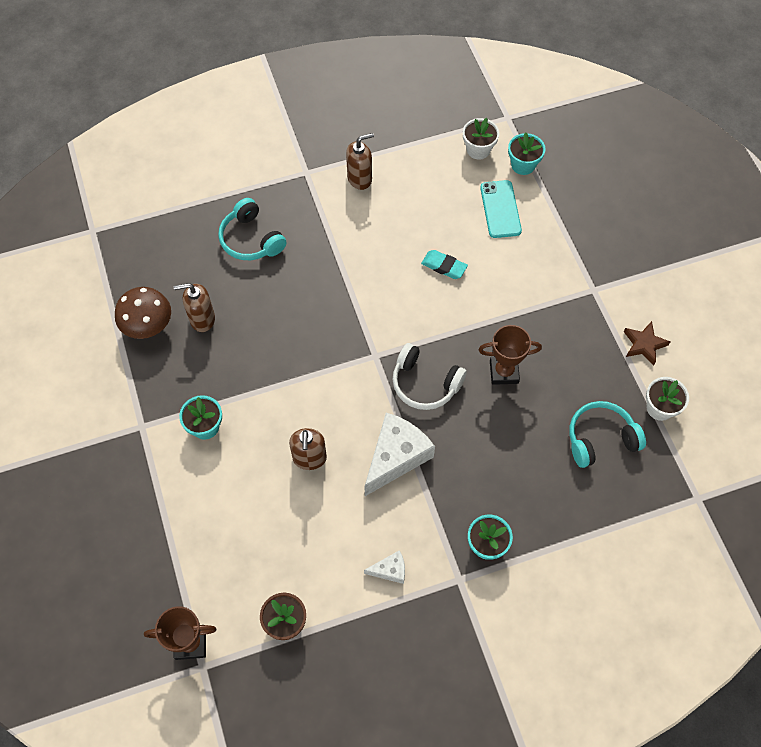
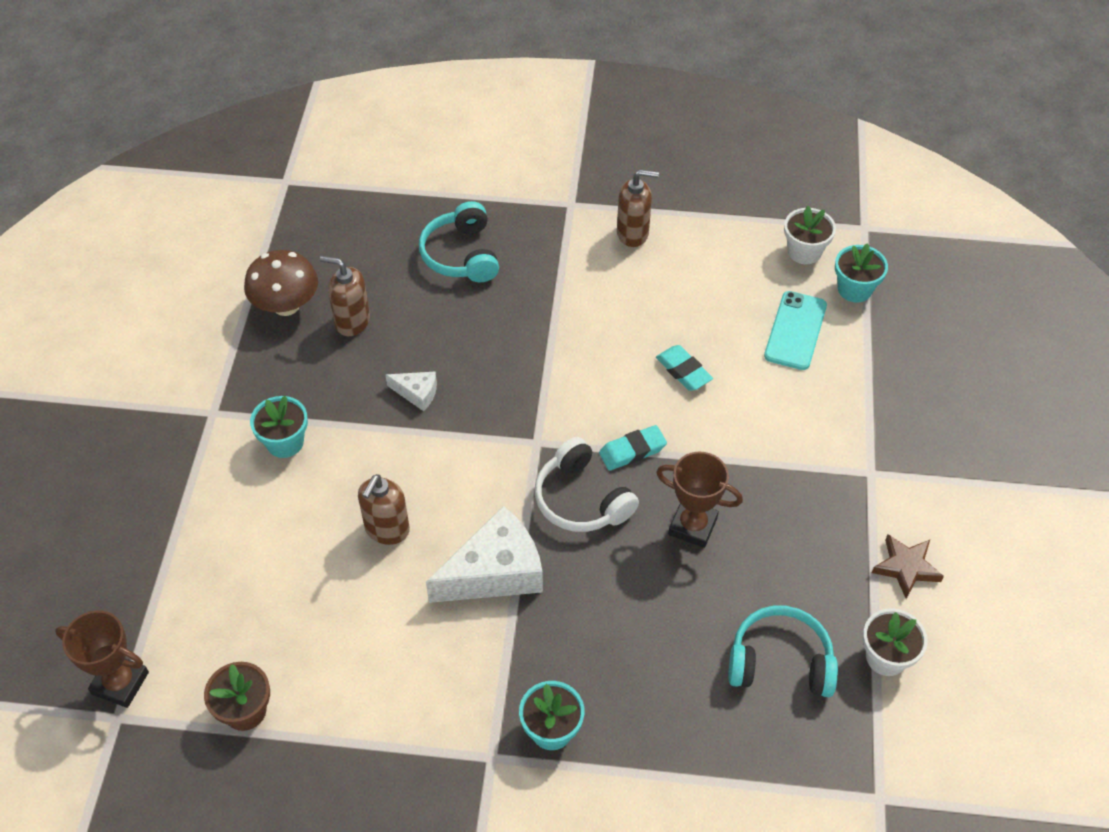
camera: 25 degrees right, 10 degrees down
white cheese [364,550,405,584] -> white cheese moved to [385,371,437,411]
none -> turquoise eraser [599,425,667,471]

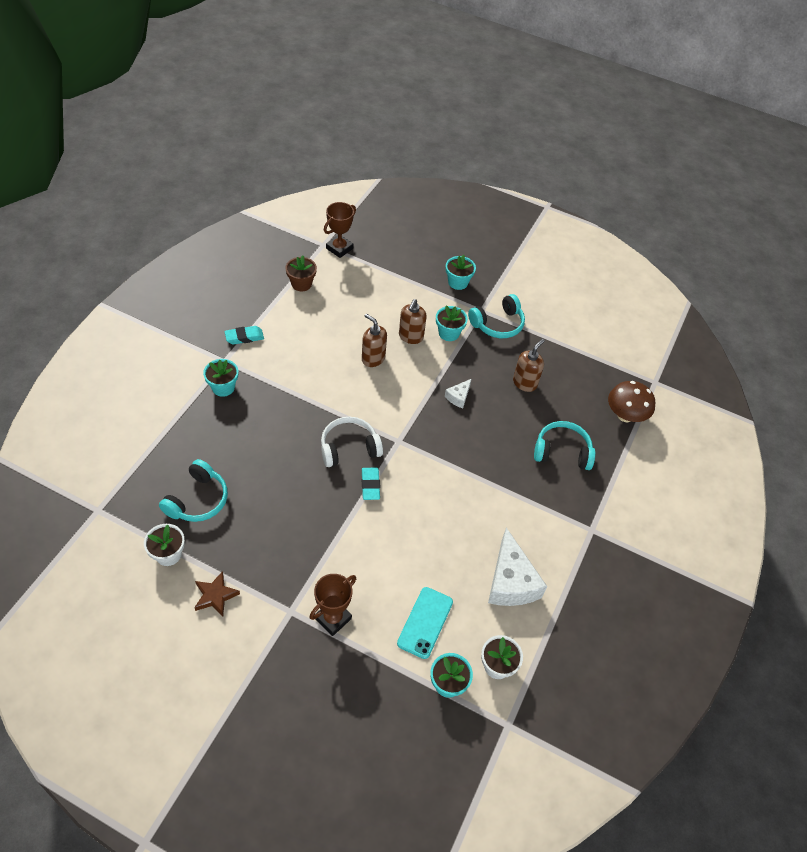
camera: 105 degrees right, 0 degrees up
brown mushroom [244,250,318,316] -> brown mushroom moved to [608,381,655,422]
white cheese [426,506,543,603] -> white cheese moved to [488,527,547,606]
brown soap dispenser [617,170,659,247] -> brown soap dispenser moved to [399,299,427,344]
turquoise eraser [656,345,713,391] -> turquoise eraser moved to [224,326,264,345]
brown trophy [656,452,743,548] -> brown trophy moved to [310,574,356,636]
turquoise phone [764,291,827,370] -> turquoise phone turned 75 degrees clockwise [397,587,453,659]
none -> turquoise flower pot [446,255,476,290]
none -> turquoise headphones [468,294,525,338]

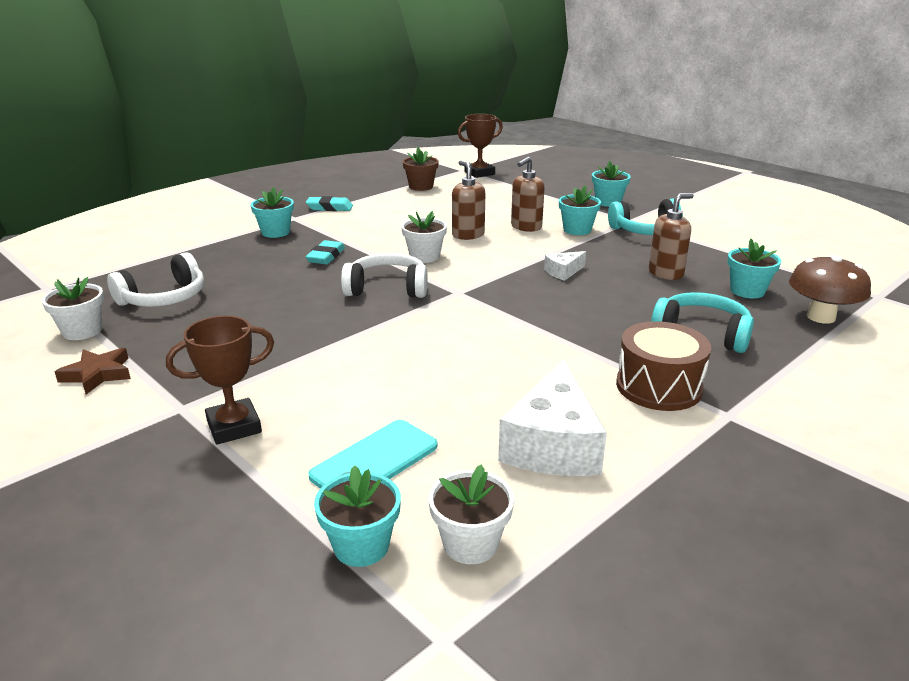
camera: 25 degrees right, 25 degrees down
turquoise headphones [159,459,228,522] -> white headphones [107,252,204,307]
turquoise eraser [362,468,380,500] -> turquoise eraser moved to [306,240,345,264]
none -> white flower pot [401,211,447,263]
none -> brown drum [616,321,711,411]
none -> turquoise flower pot [727,239,781,298]

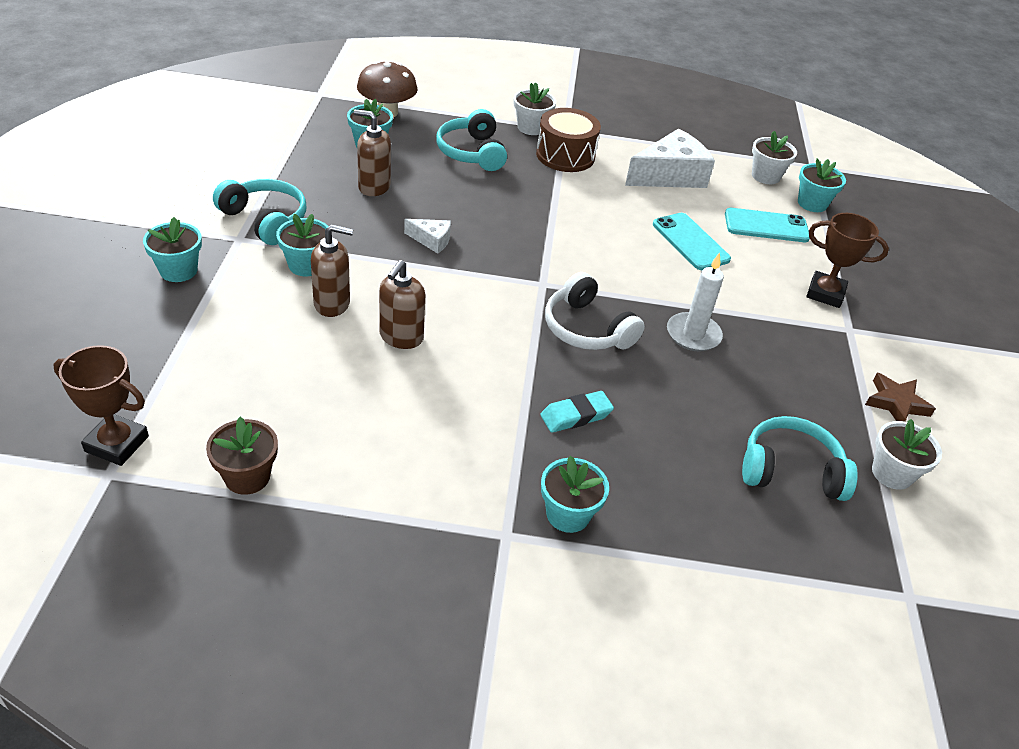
camera: 135 degrees left, 15 degrees up
white headphones [107,252,204,307] -> turquoise headphones [742,416,858,501]
turquoise eraser [306,196,353,211] -> none
white flower pot [401,211,447,263] -> white flower pot moved to [514,82,556,135]
none -> turquoise phone [653,213,731,270]
none -> white candle [667,252,724,352]

